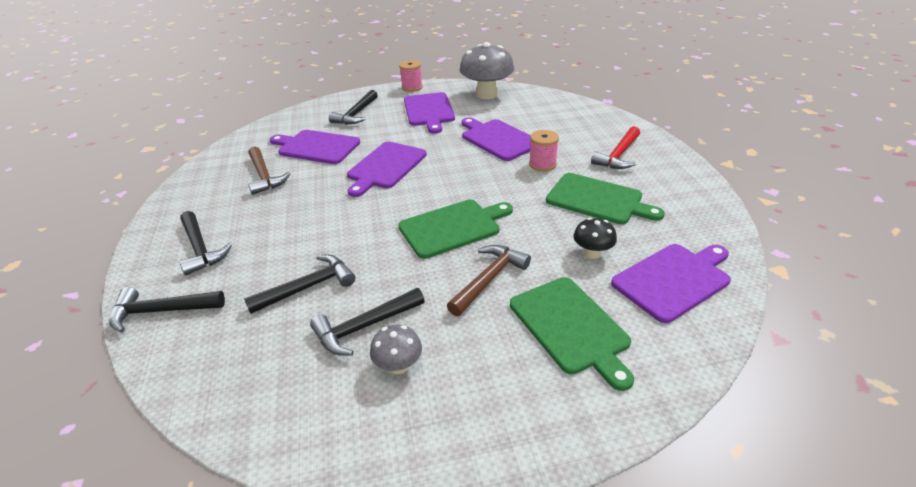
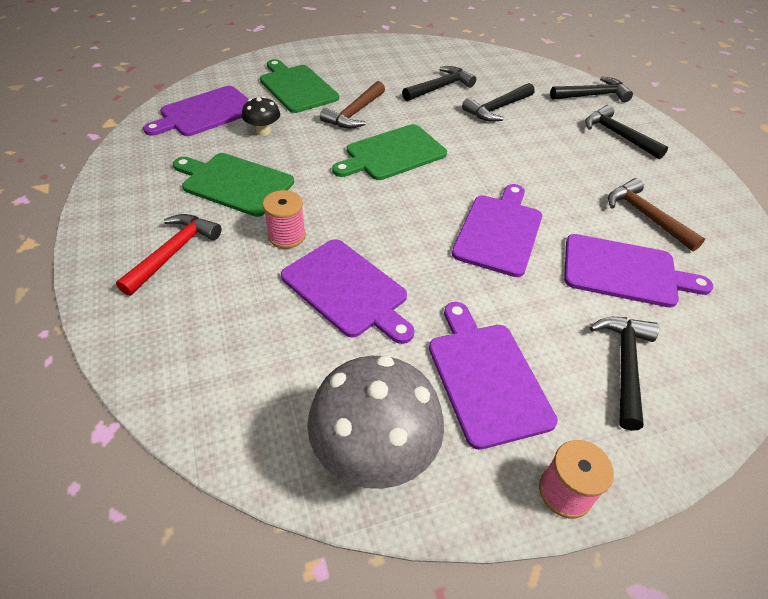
camera: 170 degrees right, 10 degrees up
grey mushroom [370,324,422,374] -> none

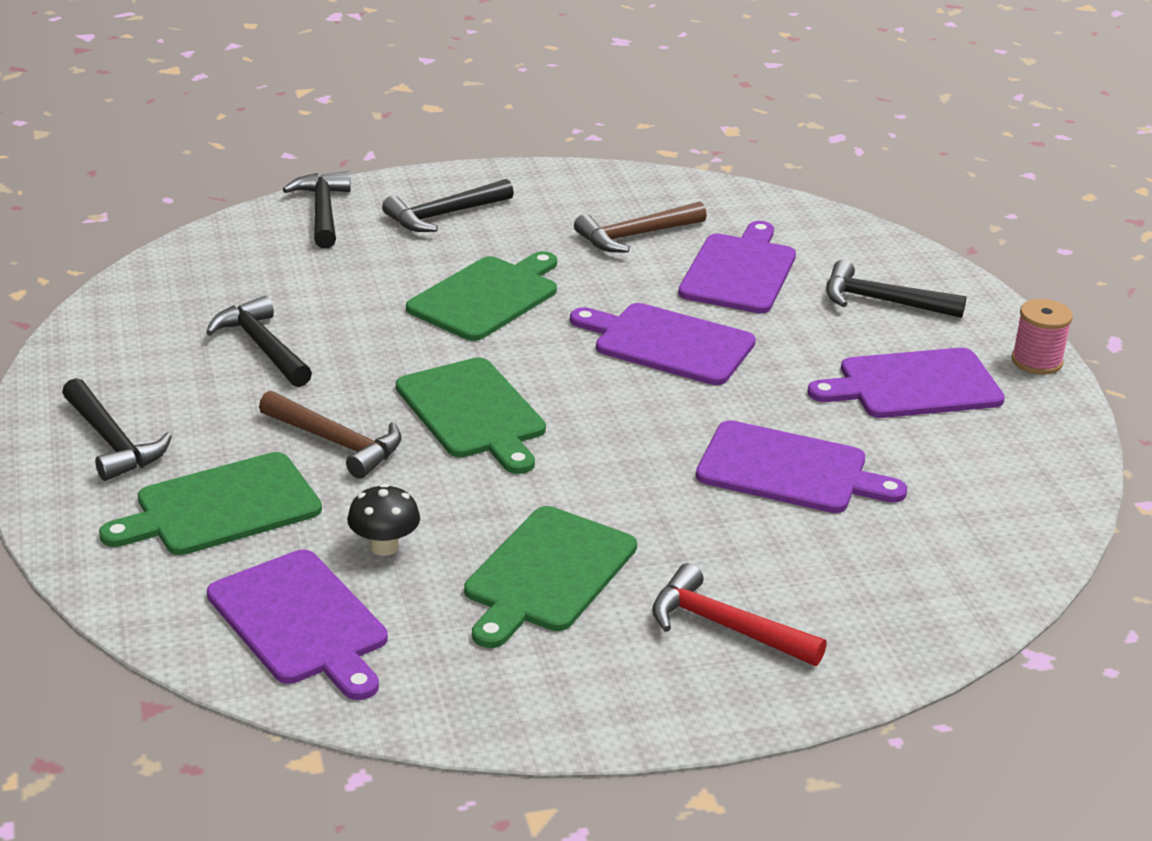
camera: 85 degrees left, 15 degrees down
pink spool [263,190,306,249] -> none
purple cutting board [281,239,415,344] -> purple cutting board turned 60 degrees clockwise [696,420,907,513]
grey mushroom [307,356,444,489] -> none
black hammer [462,83,535,122] -> black hammer moved to [62,378,172,481]
none -> green cutting board [406,251,557,341]

